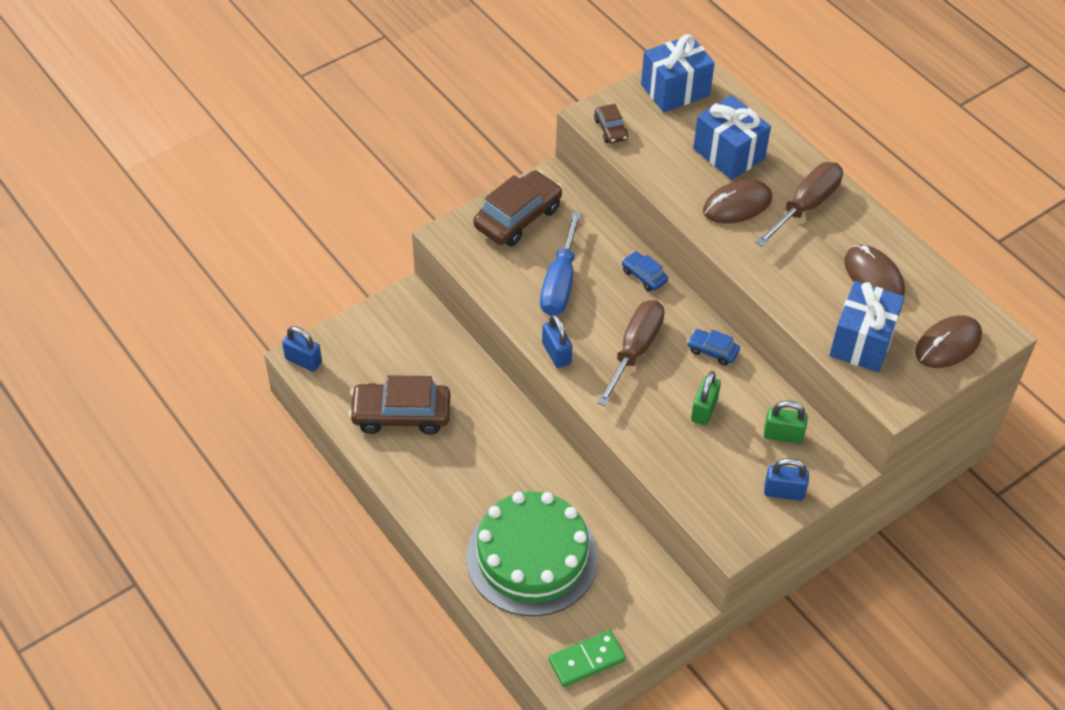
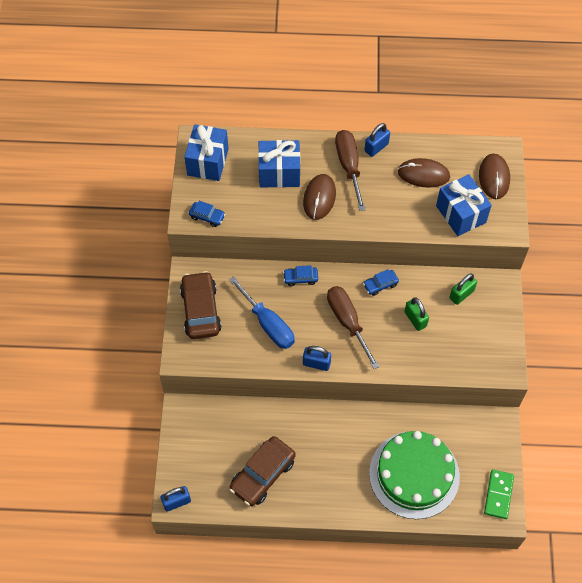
camera: 50 degrees left, 10 degrees up
brown car [594,104,628,144] -> blue car [189,201,225,227]
blue padlock [764,458,809,501] -> blue padlock moved to [365,123,390,157]

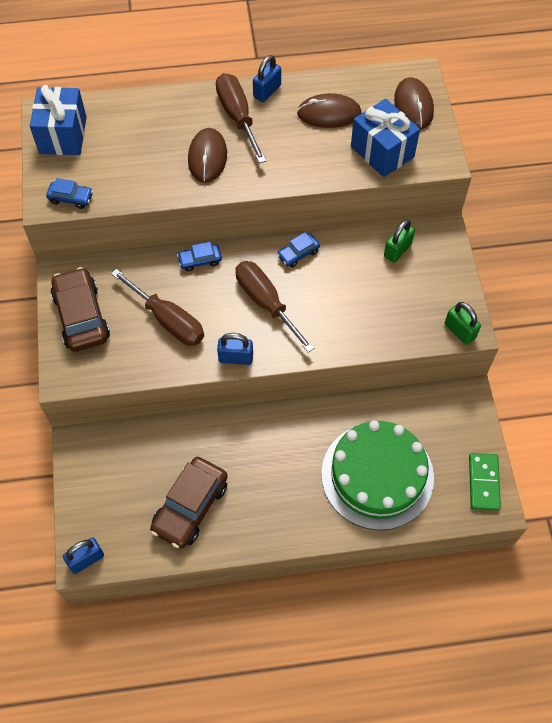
camera: 10 degrees left, 0 degrees up
blue screwdriver [229,276,295,349] -> brown screwdriver [111,269,204,346]
blue gift [258,140,300,188] -> none
green padlock [404,297,429,331] -> green padlock moved to [445,302,481,345]

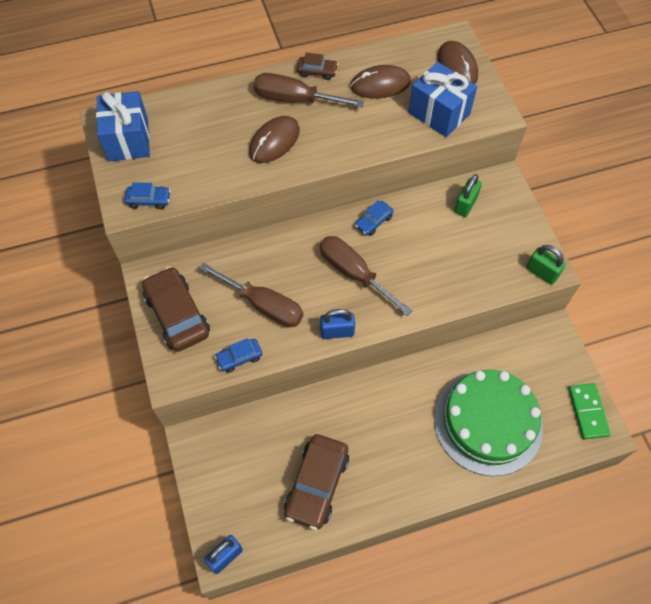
camera: 10 degrees left, 0 degrees up
blue car [177,242,222,272] -> blue car moved to [215,338,262,373]
brown mouse [188,128,227,183] -> brown mouse turned 45 degrees clockwise [249,116,300,163]
brown screwdriver [216,73,266,163] -> brown screwdriver turned 45 degrees counterclockwise [254,73,364,107]
blue padlock [253,55,281,102] -> brown car [297,53,338,80]

